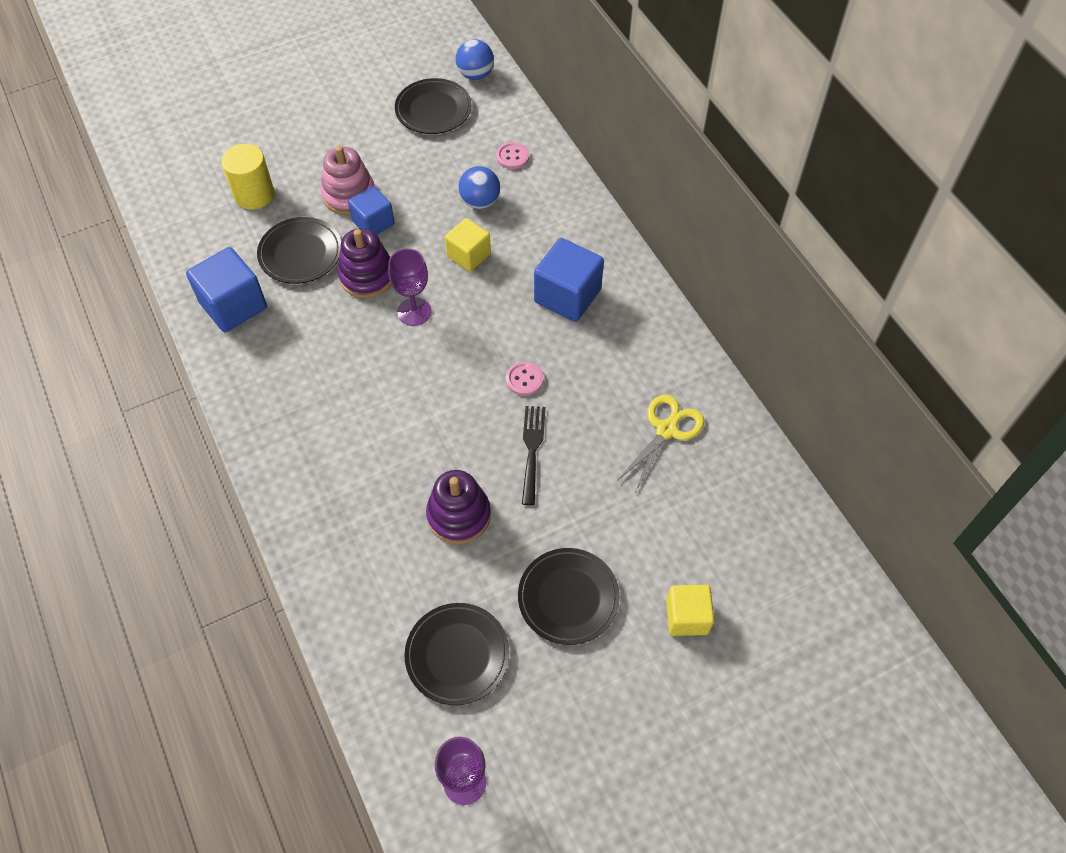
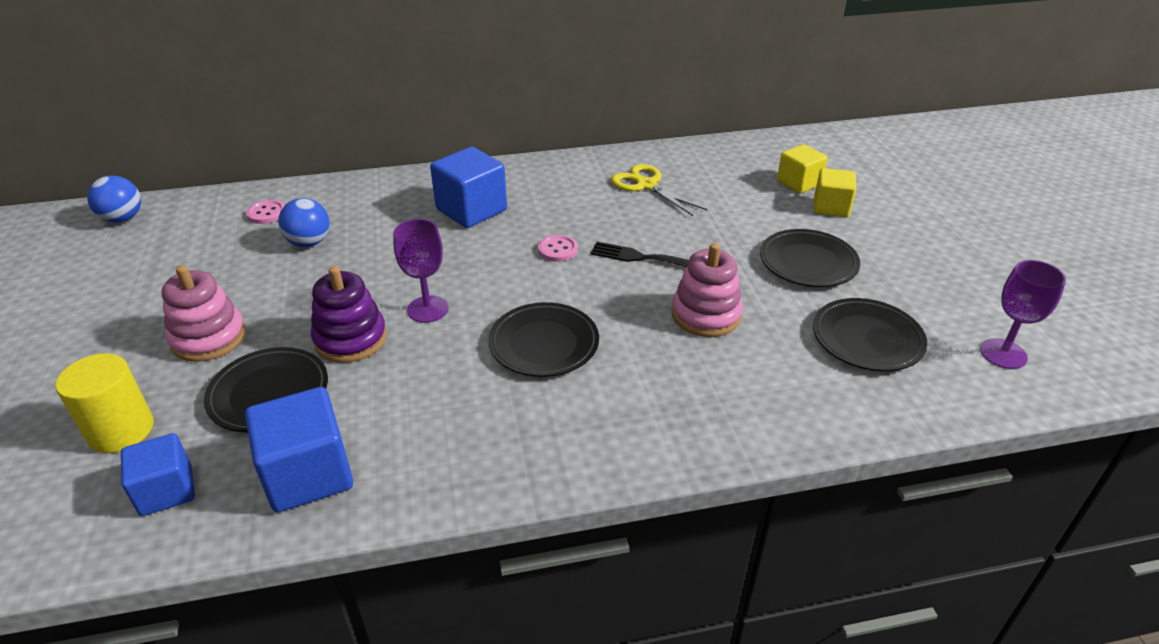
camera: 75 degrees left, 20 degrees down
blue cube [348,186,395,235] -> blue cube moved to [121,433,195,516]
black plate [395,78,472,134] -> black plate moved to [488,302,599,377]
purple stacking toy [426,470,491,544] -> pink stacking toy [672,243,743,337]
yellow cube [445,218,491,272] -> yellow cube moved to [777,144,828,194]

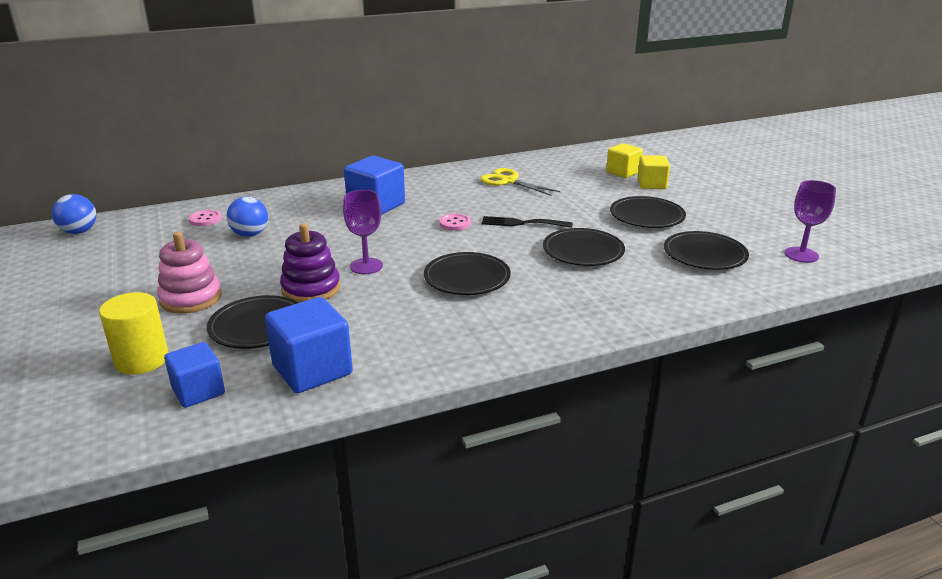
camera: 10 degrees left, 10 degrees down
pink stacking toy [672,243,743,337] -> black plate [543,228,625,266]

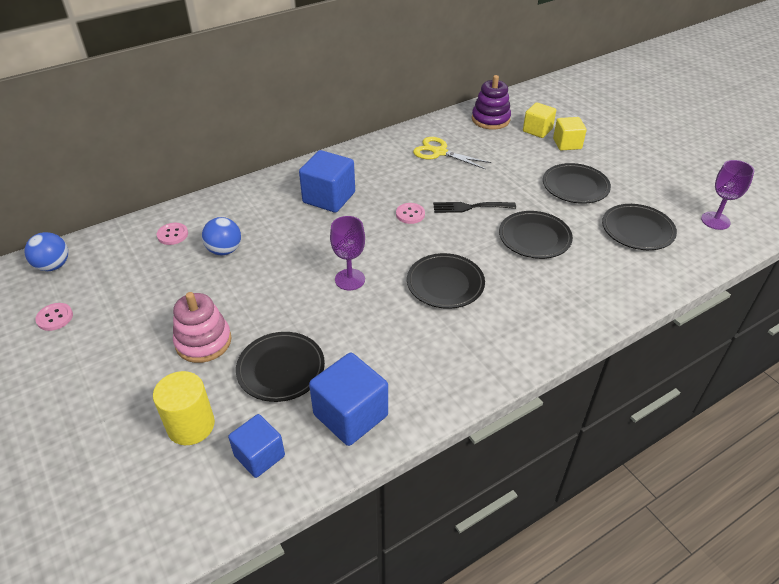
camera: 10 degrees left, 15 degrees up
purple stacking toy [280,223,341,303] -> purple stacking toy moved to [472,75,511,130]
none -> pink button [35,303,73,331]

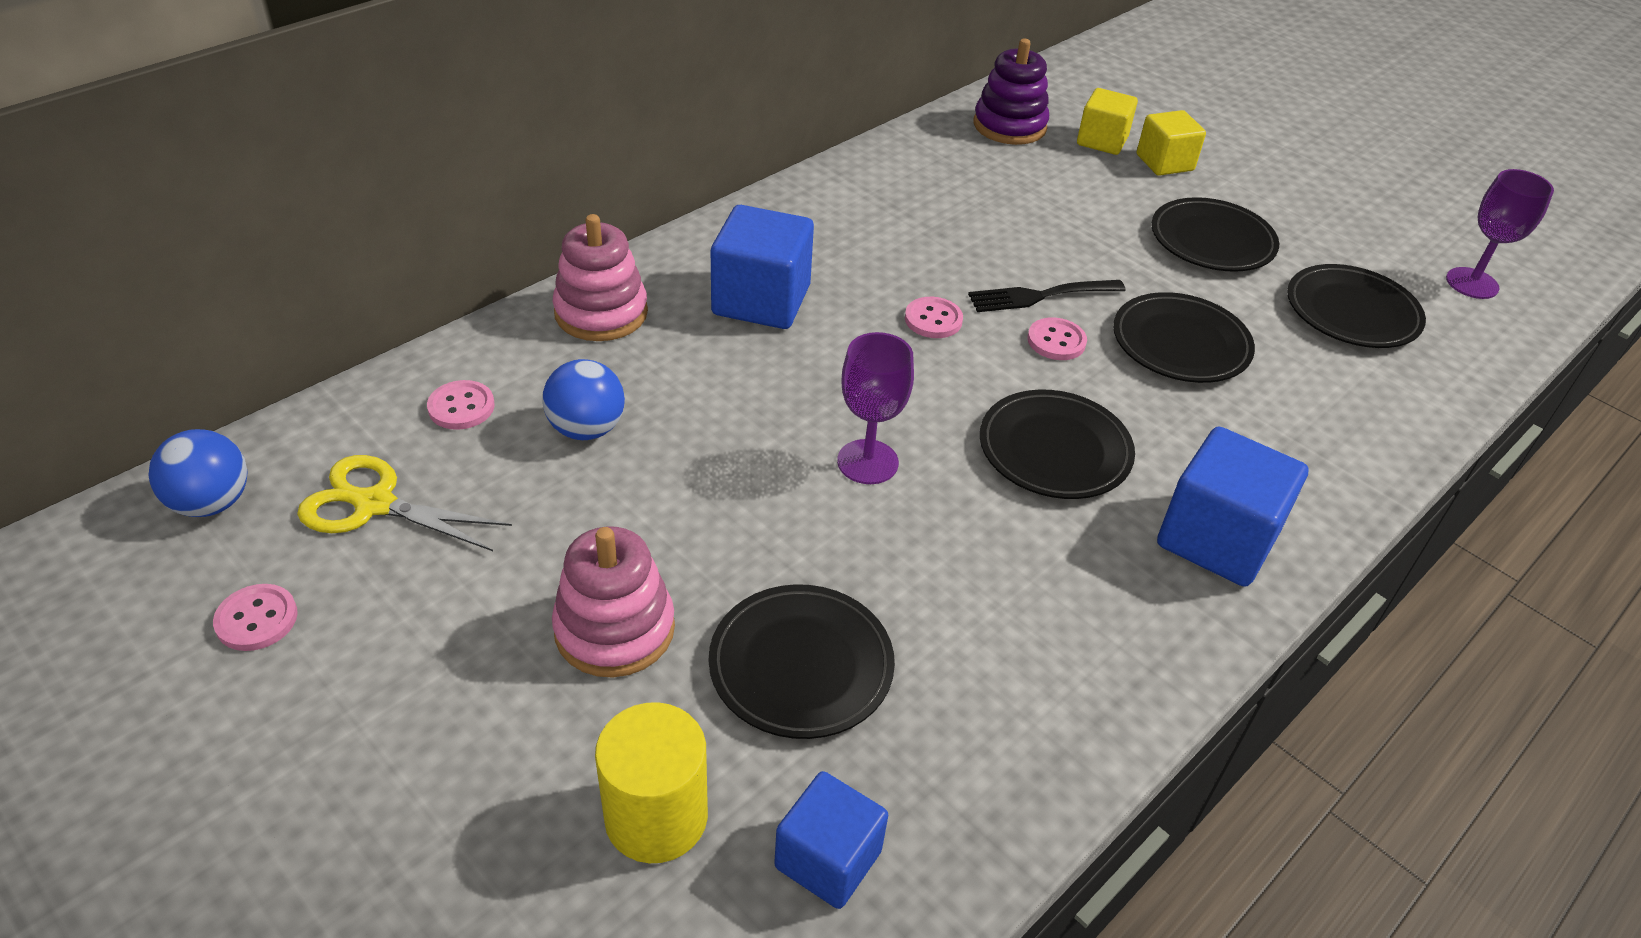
camera: 15 degrees left, 0 degrees up
blue cube [309,353,388,446] -> blue cube moved to [1157,426,1309,587]
yellow scissors [413,137,491,170] -> yellow scissors moved to [297,455,512,551]
none -> pink stacking toy [553,214,648,341]
none -> pink button [1027,317,1087,360]

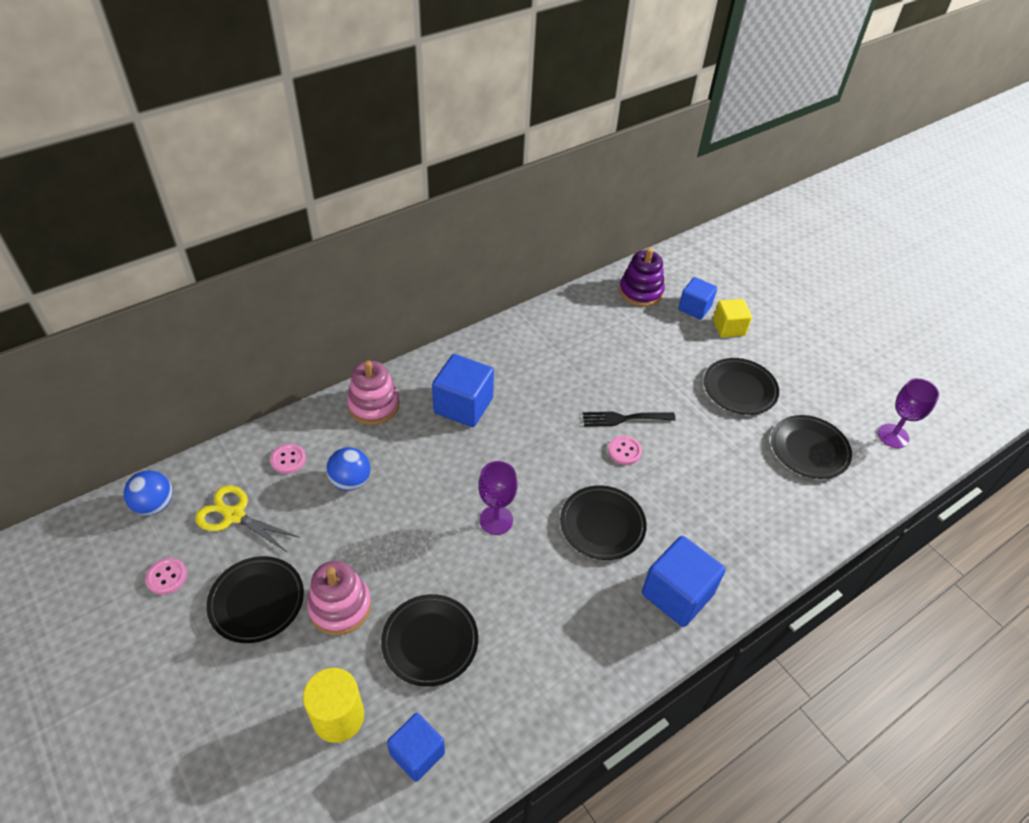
camera: 10 degrees right, 5 degrees up
pink button [905,297,963,338] -> none
yellow cube [1077,88,1138,155] -> blue cube [678,277,717,320]
black plate [1113,292,1255,383] -> black plate moved to [206,556,304,643]

